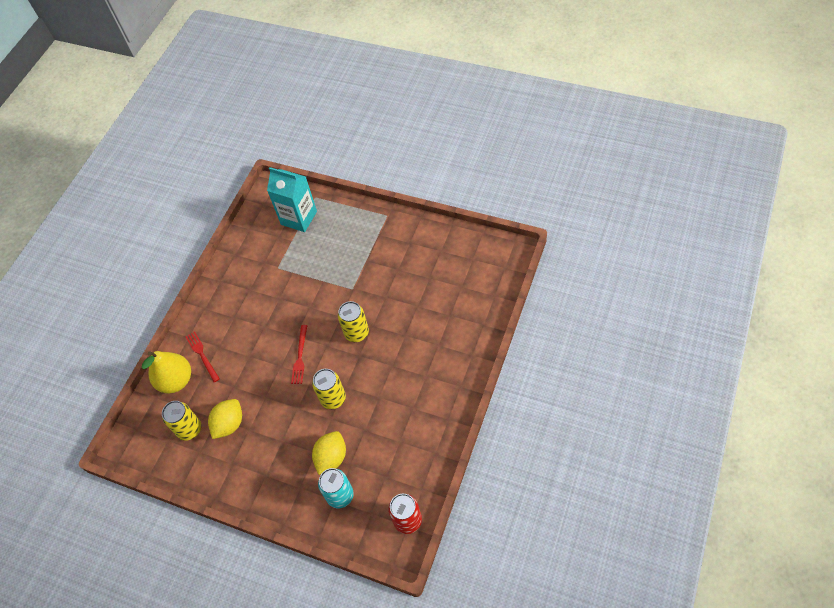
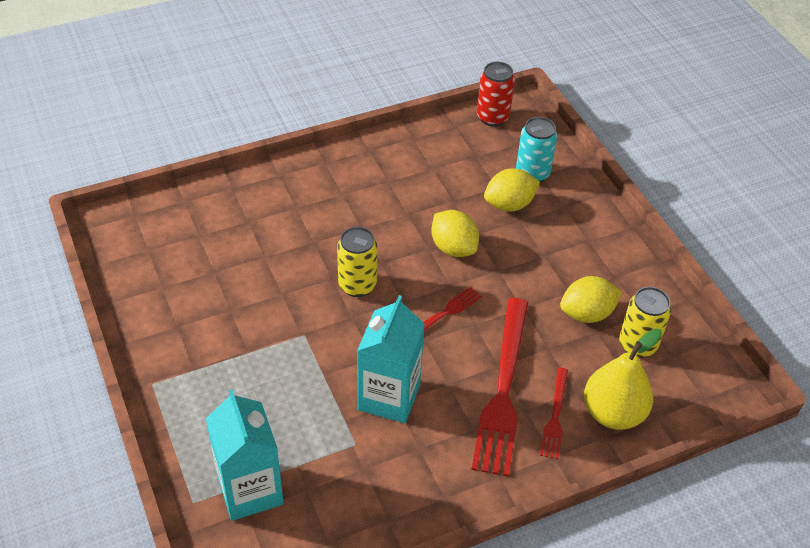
camera: 145 degrees left, 10 degrees down
yellow can [312,369,346,409] -> yellow lemon [431,210,479,257]
none -> turquoise carton [357,295,425,423]
none -> red fork [471,298,528,477]

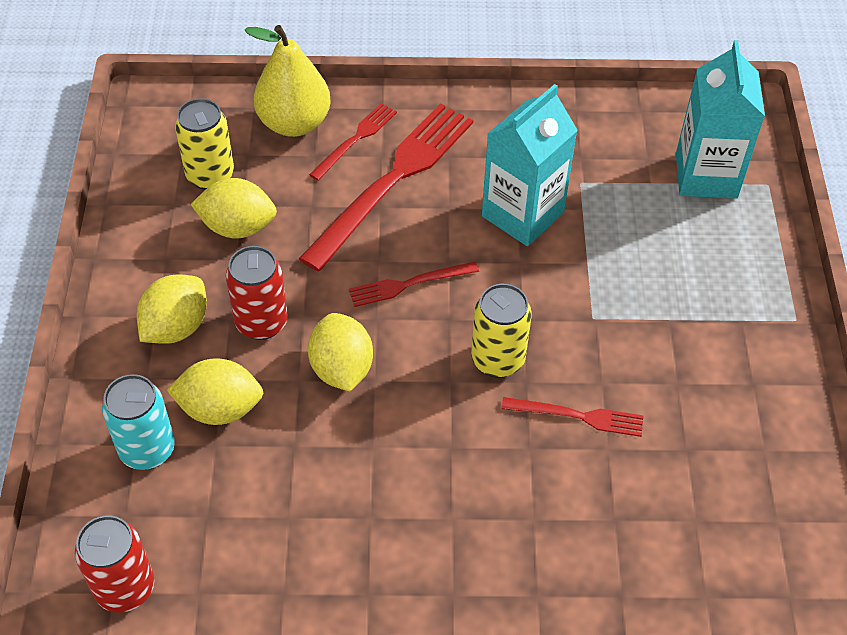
camera: 155 degrees left, 5 degrees up
none -> yellow lemon [137,274,207,344]
none -> red can [226,246,288,340]
none -> red fork [501,397,644,437]

